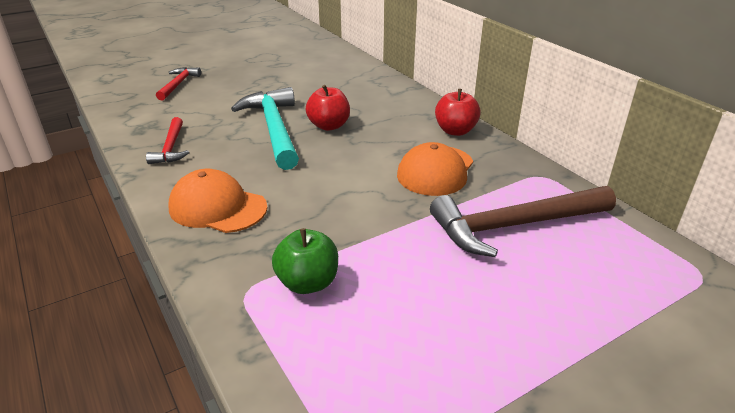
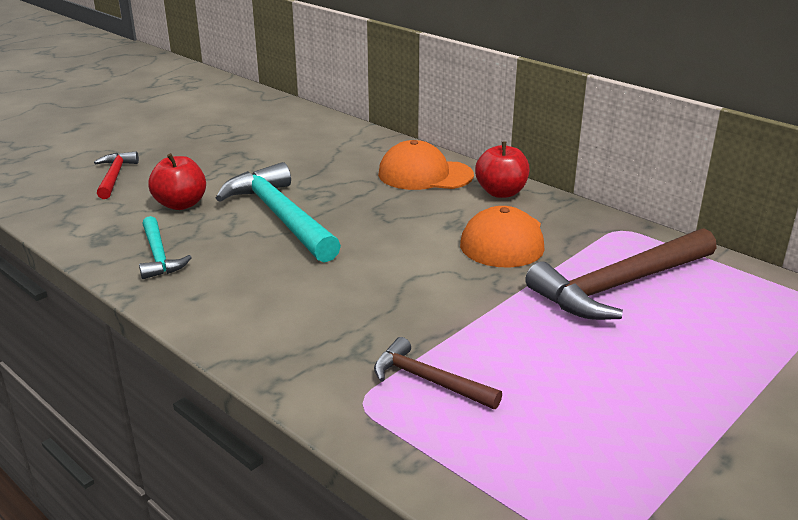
camera: 15 degrees left, 5 degrees down
red hammer [146,117,189,164] -> turquoise hammer [139,216,192,279]
orange cap [168,169,268,233] -> orange cap moved to [378,140,474,190]
green apple [272,228,338,294] -> brown hammer [374,337,502,409]
red apple [306,85,350,131] -> red apple moved to [149,153,206,210]

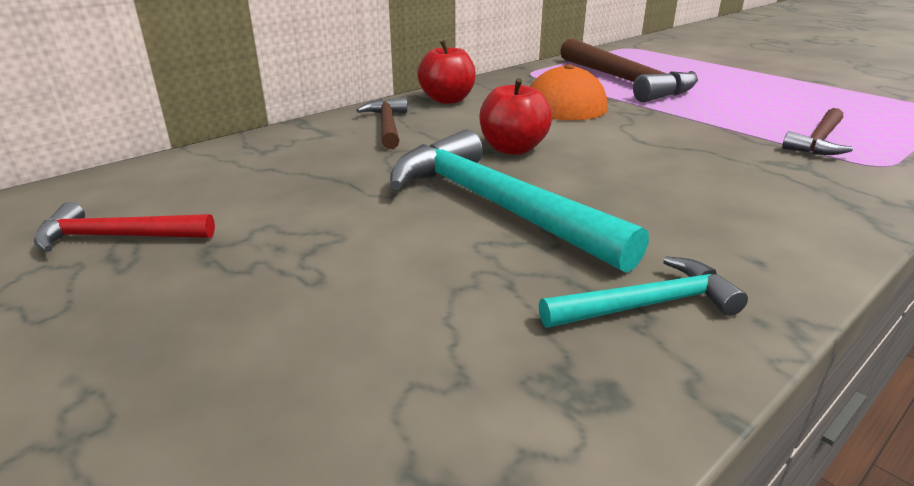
camera: 85 degrees left, 0 degrees up
red hammer [94,151,139,199] -> red hammer moved to [34,202,215,252]
red apple [149,153,206,210] -> red apple moved to [479,78,552,155]
turquoise hammer [216,162,341,263] -> turquoise hammer turned 75 degrees clockwise [390,130,649,273]
orange cap [378,140,474,190] -> brown hammer [356,97,407,149]

